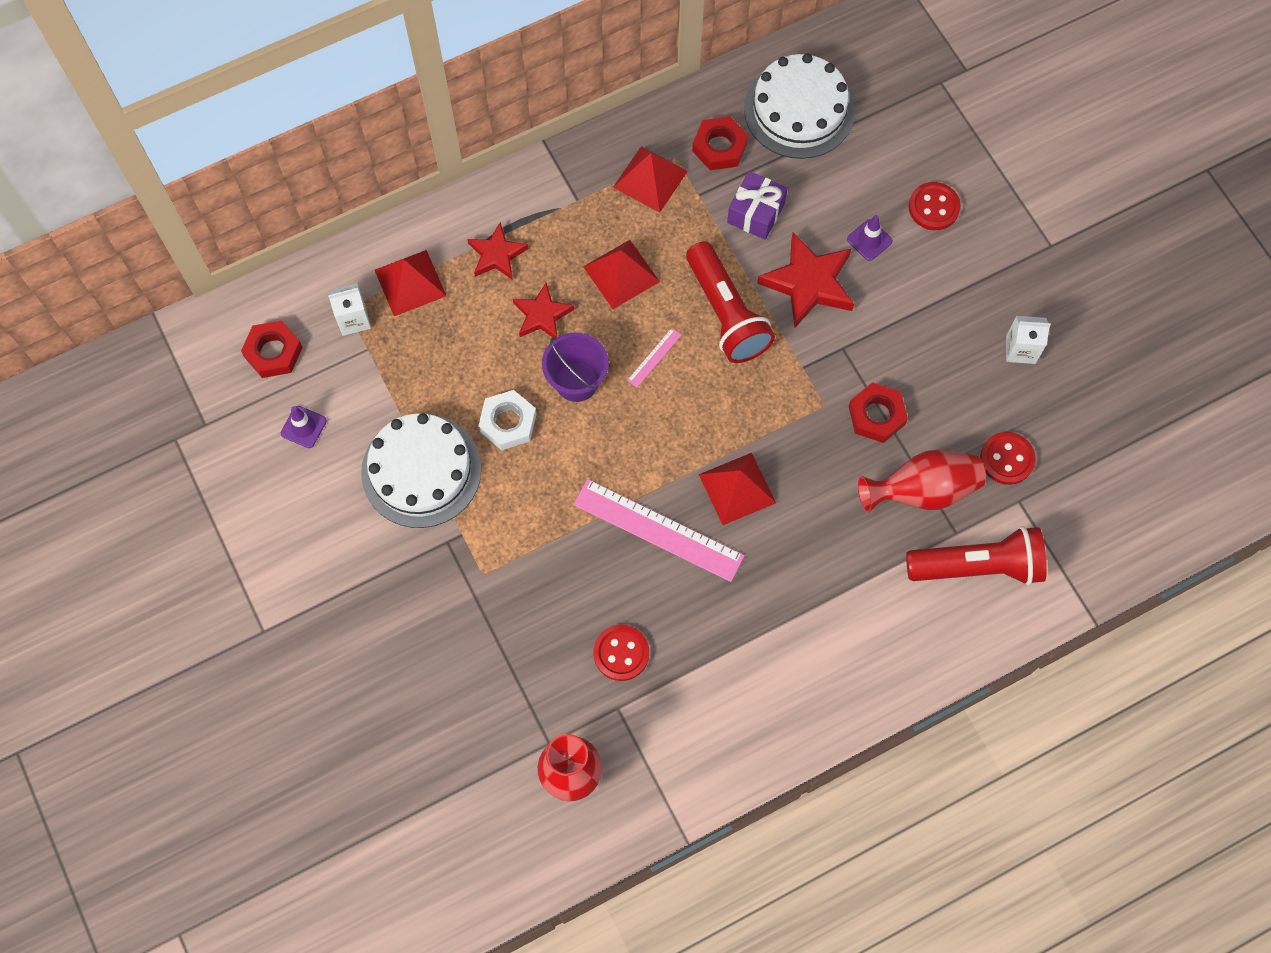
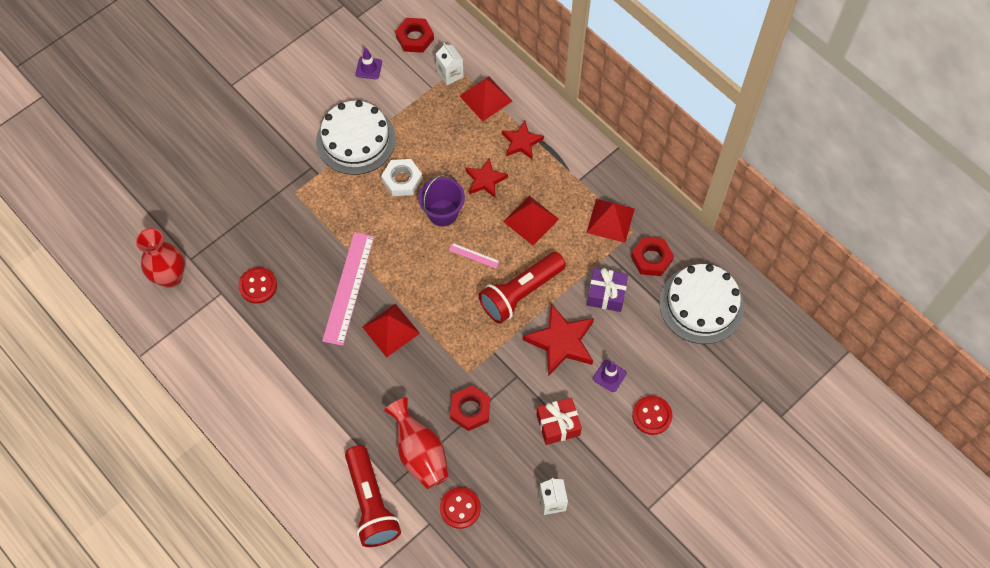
camera: 75 degrees right, 5 degrees down
none -> red gift [536,398,582,445]

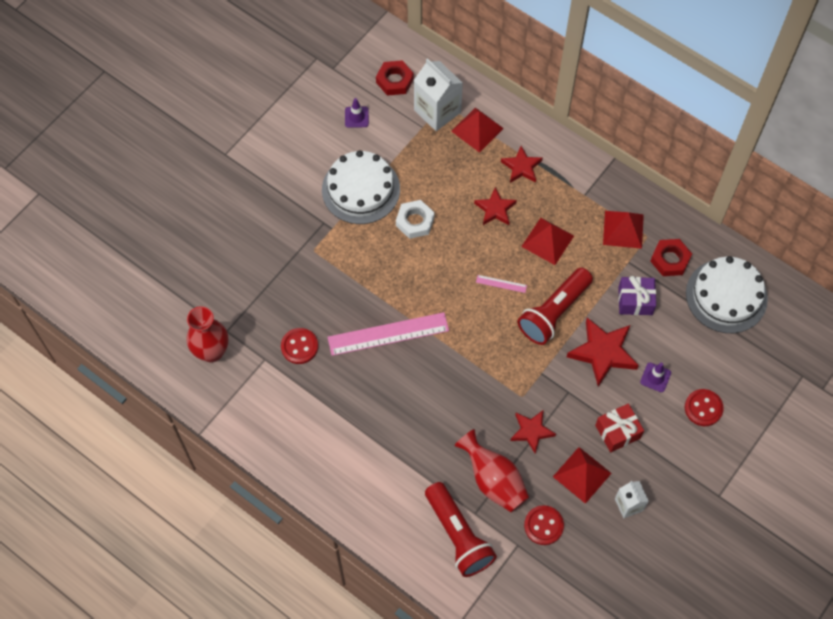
camera: 10 degrees left, 0 degrees up
pink ruler [322,232,374,346] -> pink ruler turned 75 degrees clockwise [328,312,449,356]
red pyramid [362,304,420,357] -> red pyramid moved to [553,447,612,504]
purple bucket [419,174,465,226] -> none
white carton [436,43,464,85] -> white carton [414,58,463,131], size x1.75
red nut [450,385,490,431] -> red star [511,410,556,454]

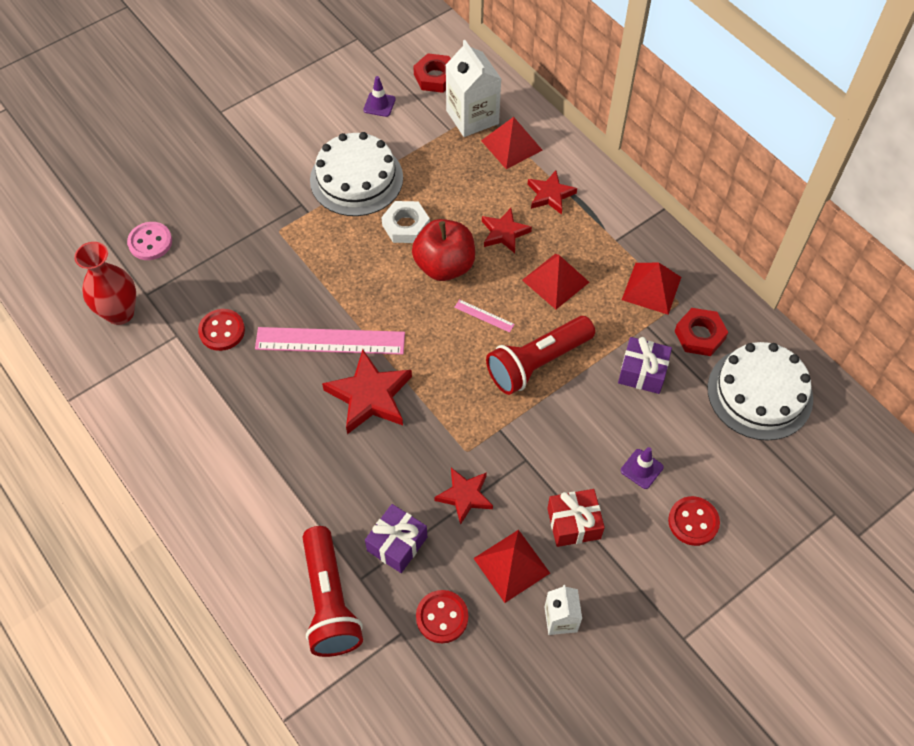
camera: 15 degrees right, 5 degrees down
red vase [454,429,529,512] -> purple gift [365,504,427,573]
red star [567,318,639,387] -> red star moved to [322,349,412,434]
none -> pink button [127,222,172,260]
none -> red apple [412,219,475,281]

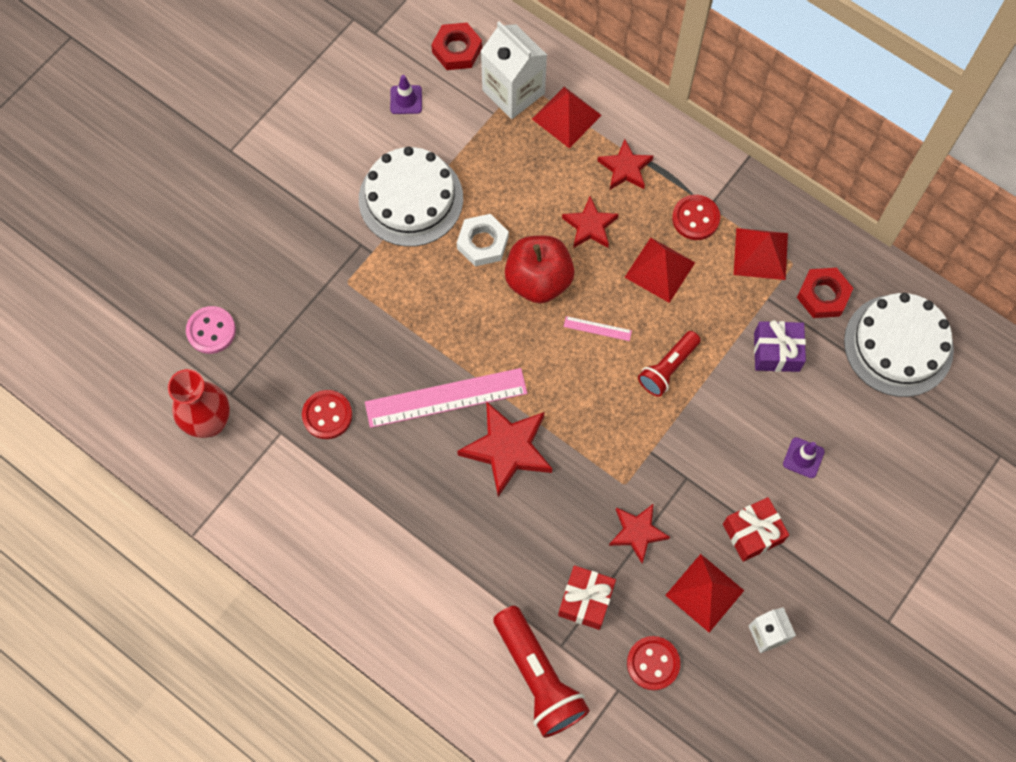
camera: 15 degrees left, 10 degrees up
purple gift [365,504,427,573] -> red gift [558,565,616,630]
red flashlight [486,316,595,395] -> red flashlight [638,331,700,397], size x0.62
red button [668,496,720,546] -> red button moved to [672,195,720,240]

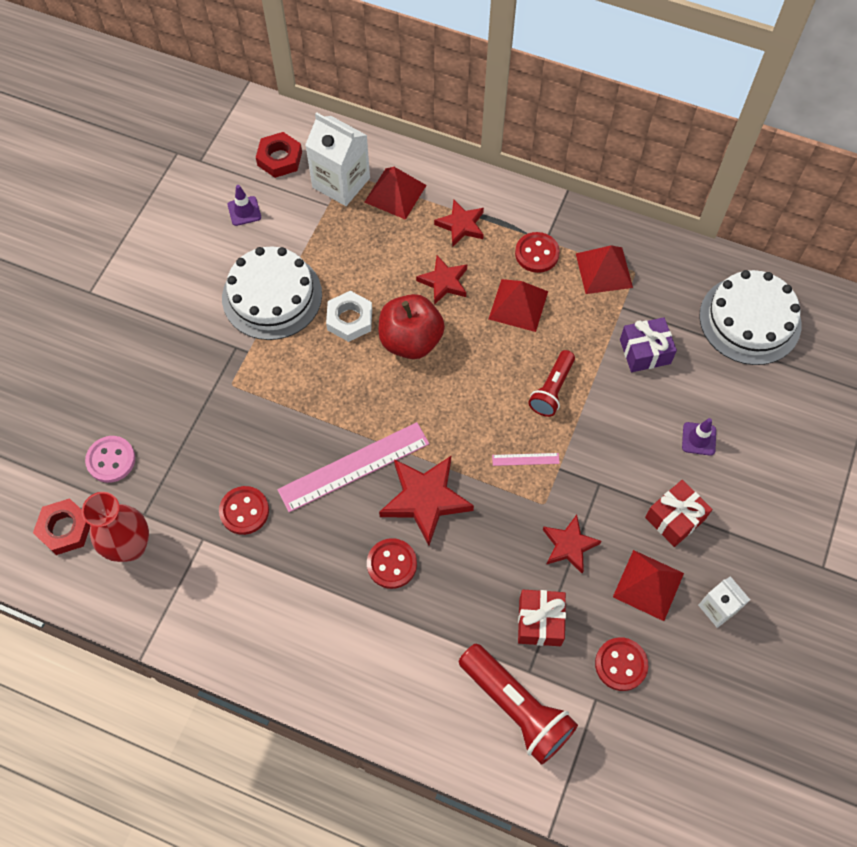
camera: 15 degrees left, 5 degrees down
pink ruler [564,316,632,341] -> pink ruler moved to [492,453,560,466]
red nut [797,268,853,318] -> red nut moved to [33,498,91,555]
none -> red button [367,538,417,589]

